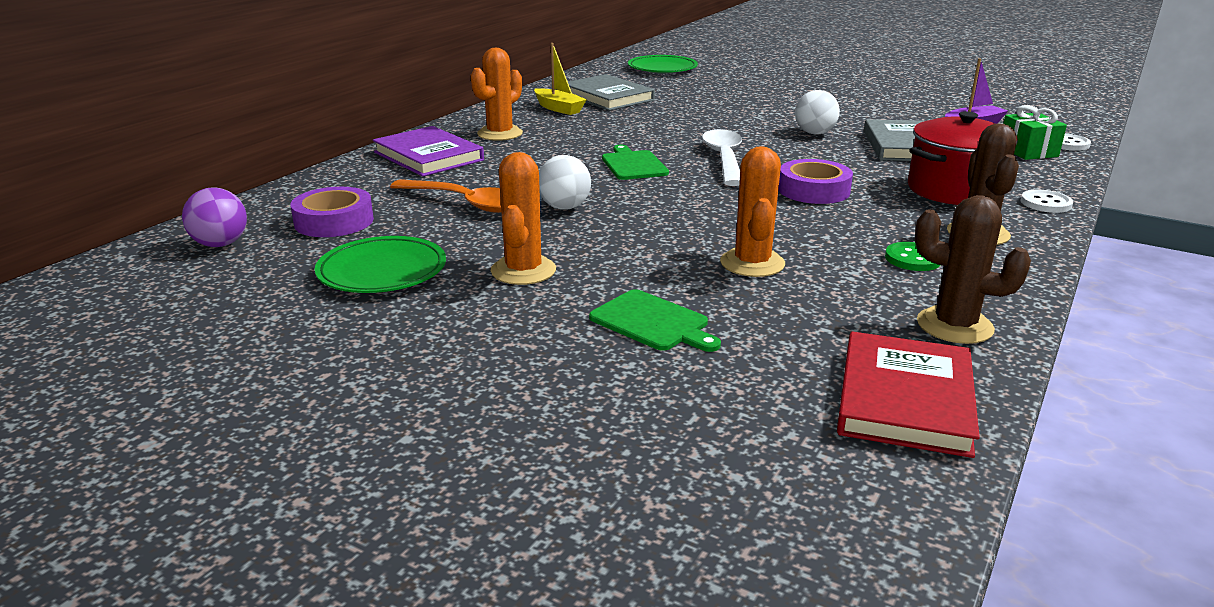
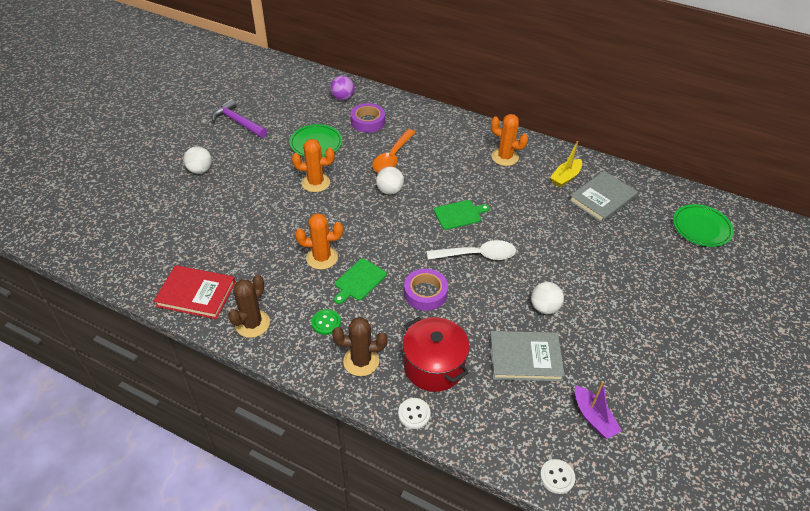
camera: 85 degrees right, 20 degrees up
purple book [373,126,484,177] -> none
green cutting board [589,289,721,352] -> green cutting board moved to [334,259,387,304]
green gift [1003,105,1067,160] -> none
none -> white ball [184,146,212,174]
none -> purple hammer [211,99,267,138]

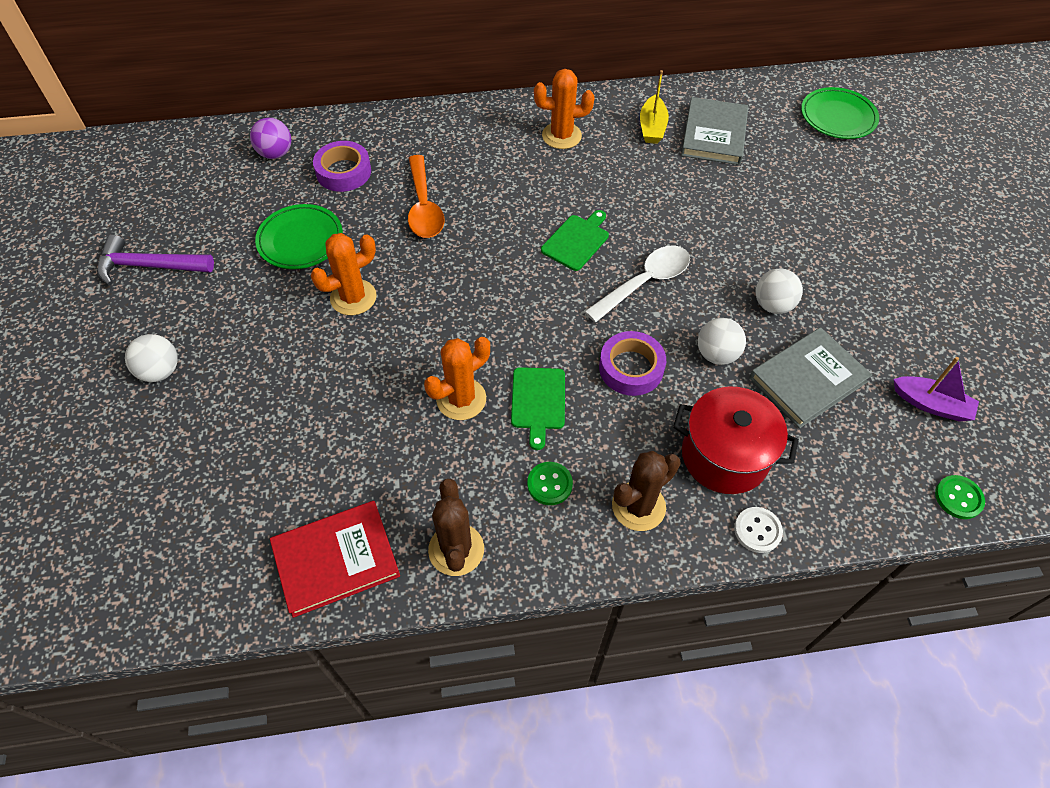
camera: 35 degrees left, 10 degrees up
white ball [376,167,404,195] -> white ball moved to [698,318,746,365]
white button [540,459,575,494] -> green button [935,475,985,519]

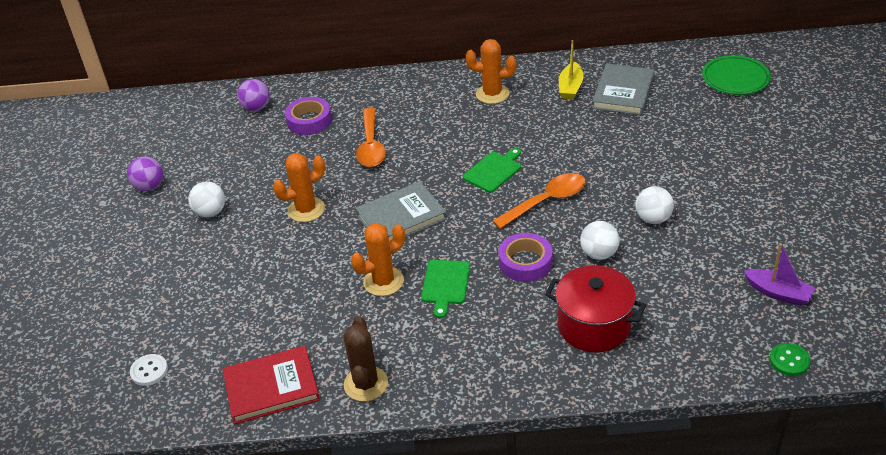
camera: 10 degrees right, 15 degrees down
purple hammer [97,235,214,285] -> purple ball [127,156,163,191]
white ball [125,334,178,382] -> white ball moved to [188,181,225,217]
green plate [255,204,343,269] -> none
green button [527,462,573,505] -> none
white spoon [584,246,690,322] -> orange spoon [492,173,586,229]
brown cactus [612,451,681,531] -> none
white button [734,507,783,553] -> white button moved to [130,354,168,386]
grey book [749,327,872,428] -> grey book moved to [356,181,447,241]

